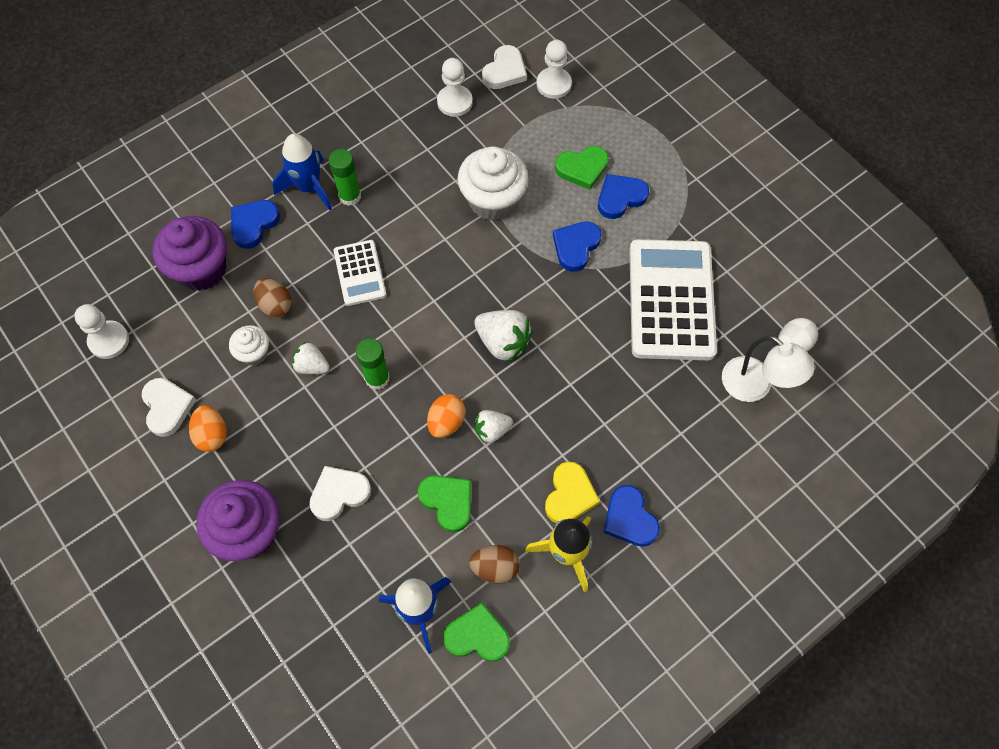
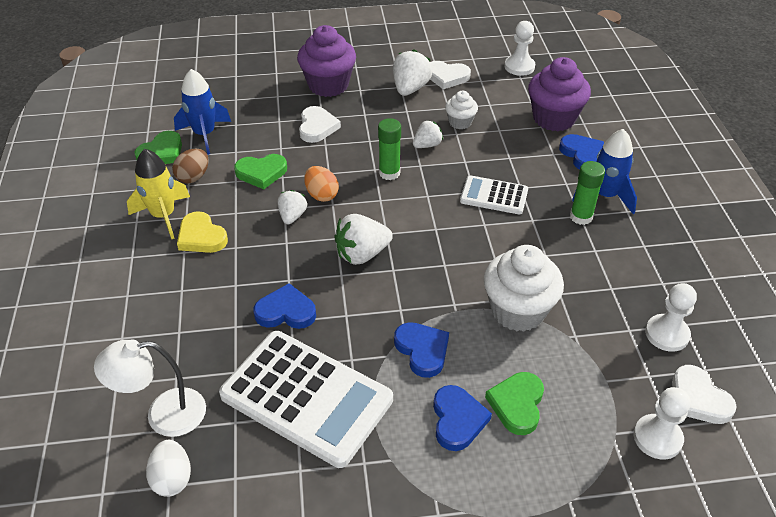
camera: 120 degrees right, 20 degrees down
orange egg [189,405,227,452] -> white strawberry [393,50,432,96]
brown egg [253,278,292,318] -> none
blue heart [603,485,660,547] -> blue heart moved to [253,283,316,329]

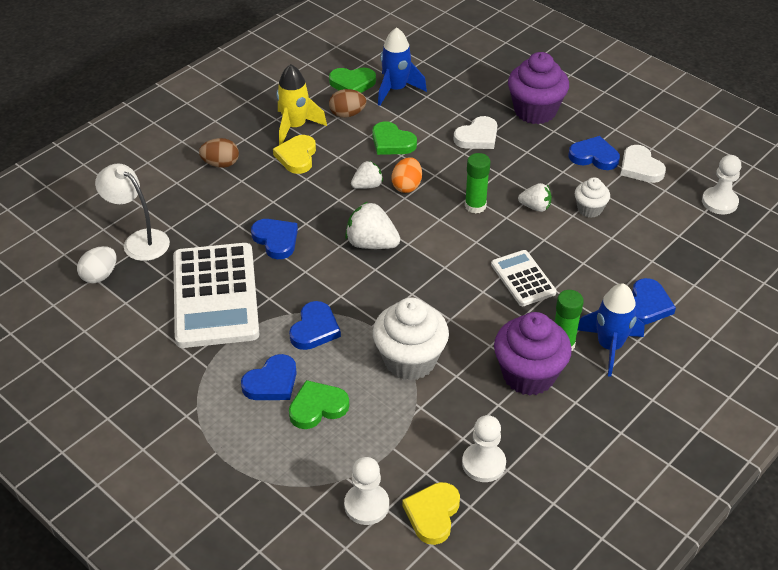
camera: 50 degrees right, 0 degrees up
white strawberry [393,50,432,96] -> blue heart [569,136,620,170]
purple cupcake [528,57,591,131] -> purple cupcake moved to [494,312,572,396]
white heart [672,365,737,424] -> yellow heart [402,482,460,545]
none -> brown egg [199,138,239,168]

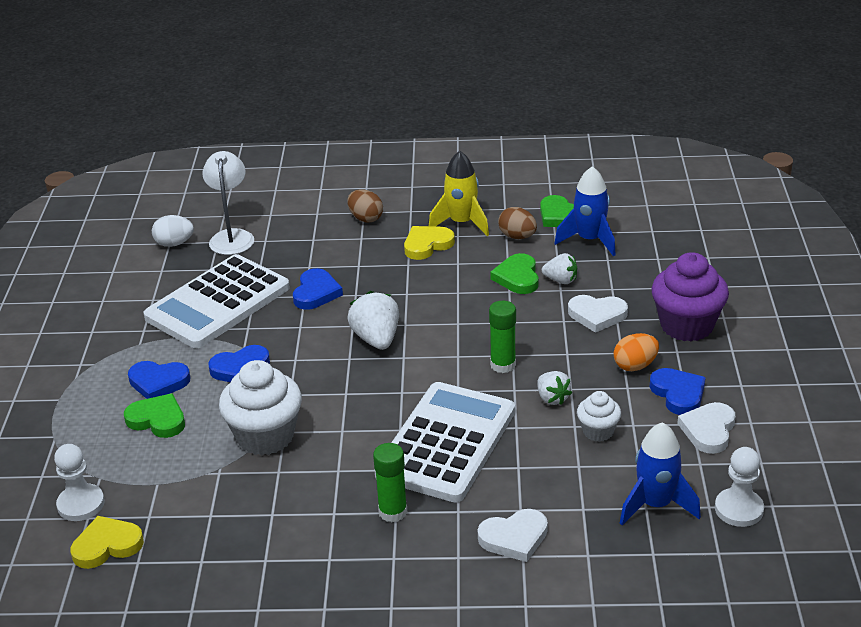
camera: 50 degrees right, 10 degrees down
white strawberry [351,160,383,189] -> white strawberry moved to [542,253,577,284]
orange egg [391,157,422,193] -> orange egg moved to [613,333,659,371]
white pawn [462,415,506,482] -> none
white calculator [491,250,557,306] -> white calculator [374,382,515,503], size x1.92
purple cupcake [494,312,572,396] -> none
blue rocket [578,283,645,377] -> blue rocket moved to [620,422,701,525]
blue heart [632,278,676,325] -> white heart [478,509,548,562]

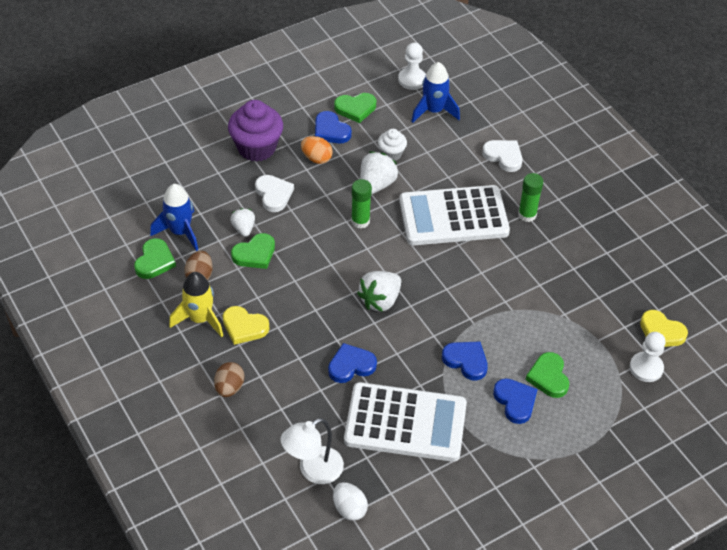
camera: 125 degrees left, 15 degrees up
white cupcake [219,360,302,456] -> none
white strawberry [537,371,572,405] -> white strawberry [360,152,398,194], size x1.61
blue heart [650,368,706,415] -> blue heart turned 75 degrees counterclockwise [315,111,352,143]
white heart [677,402,735,454] -> green heart [334,93,376,123]

